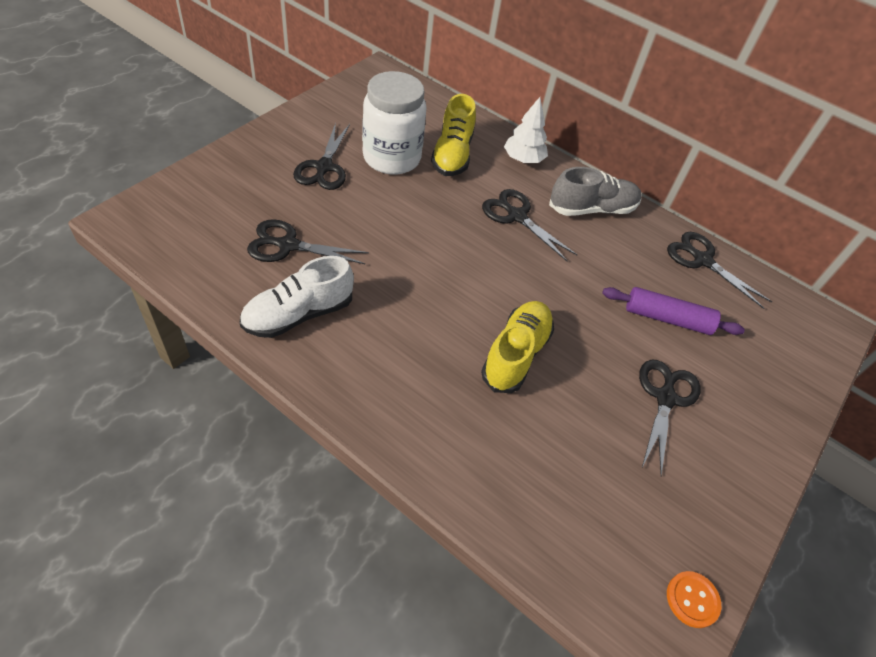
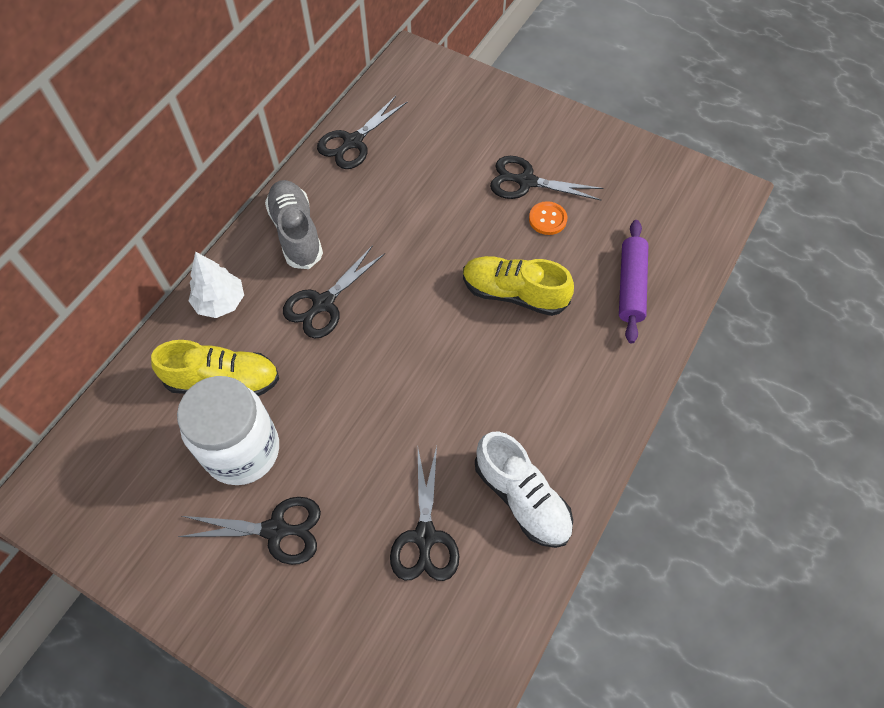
camera: 90 degrees left, 10 degrees up
purple rolling pin [602,287,745,335] -> purple rolling pin moved to [619,220,648,343]
orange button [667,571,721,628] -> orange button moved to [529,201,567,235]

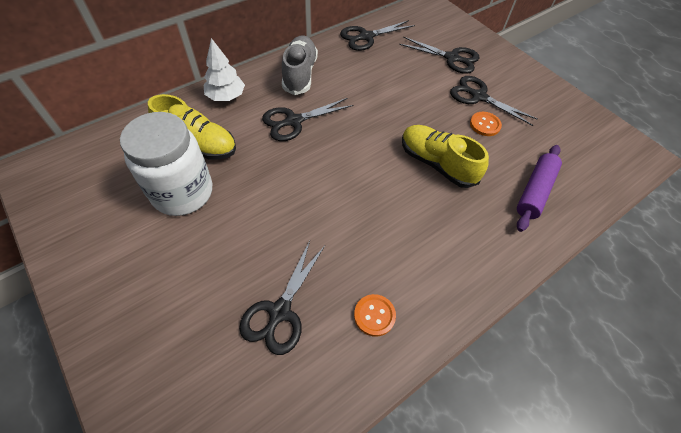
camera: 20 degrees right, 5 degrees down
black scissors [178,497,321,565] -> black scissors moved to [399,37,480,74]
white shoe [475,432,573,548] -> orange button [354,294,396,337]

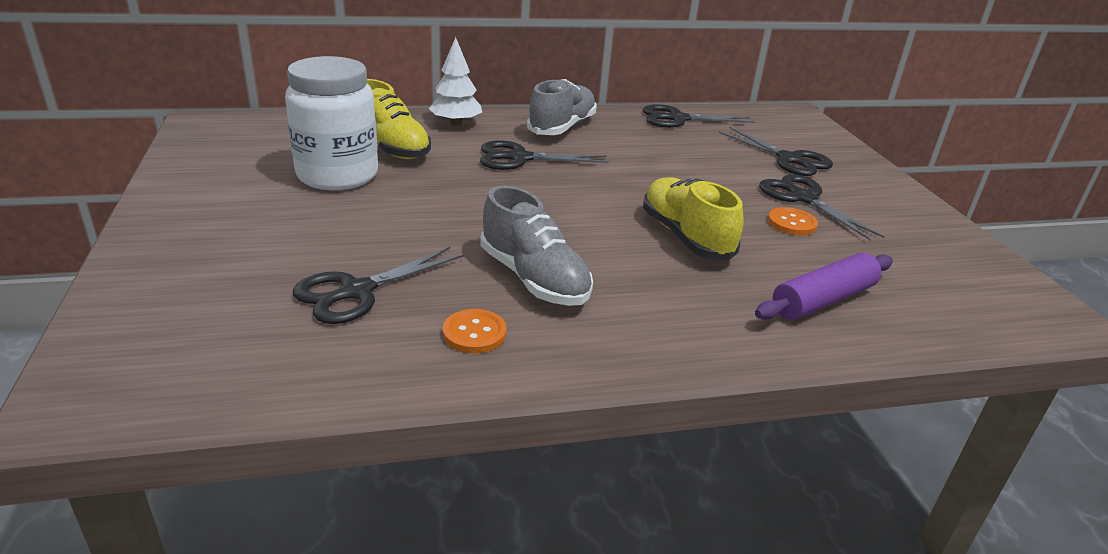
camera: 25 degrees right, 25 degrees down
none -> grey shoe [480,186,593,306]

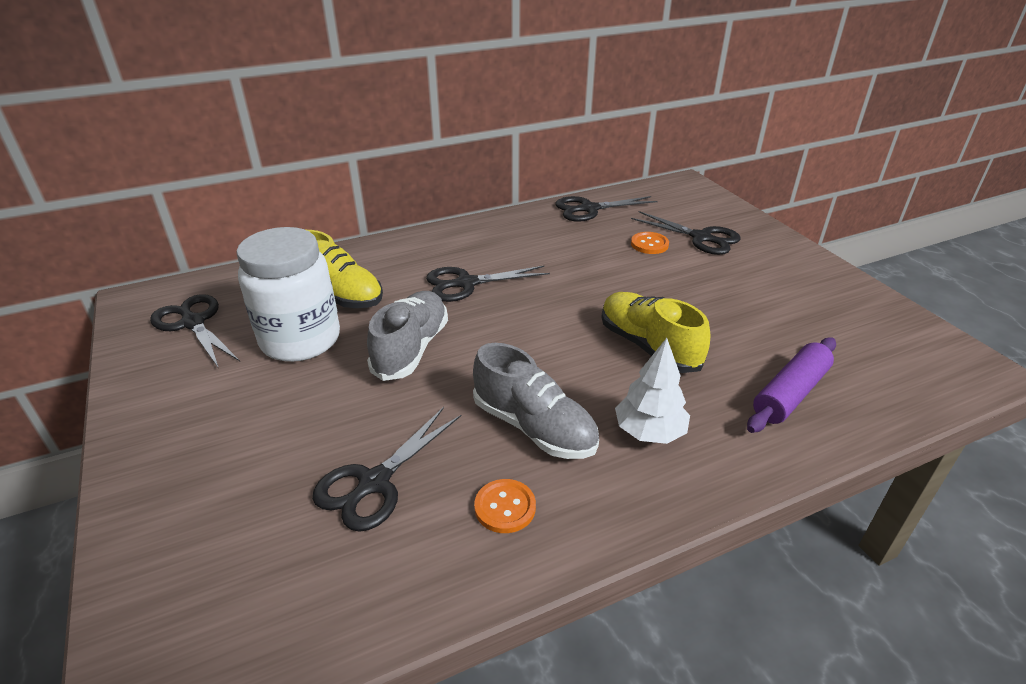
camera: 10 degrees left, 5 degrees up
white tree [429,37,482,126] -> white tree moved to [615,338,690,444]
grey shoe [527,79,597,135] -> grey shoe moved to [367,291,448,381]
black scissors [759,174,885,240] -> black scissors moved to [150,294,240,369]
orange button [768,207,818,236] -> orange button moved to [631,232,669,254]

